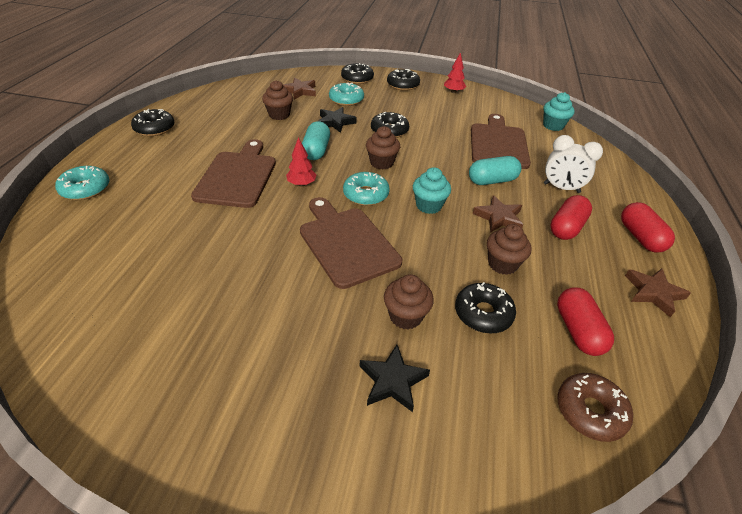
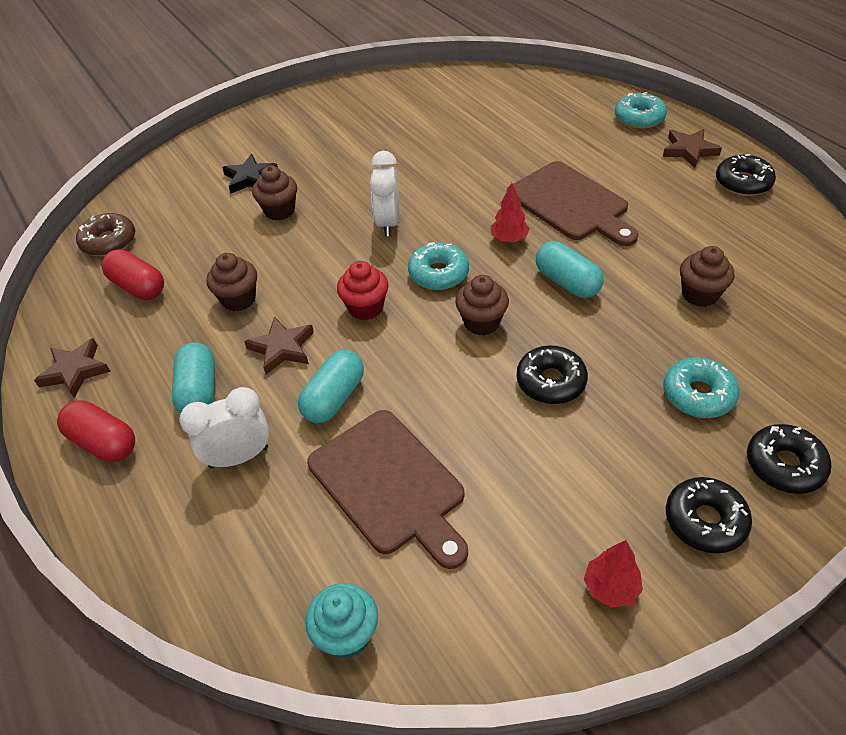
camera: 140 degrees right, 5 degrees up
brown star [283,78,316,100] -> brown star moved to [663,129,722,168]
brown cutting board [300,197,402,289] -> white clock [369,151,399,236]
black star [318,107,357,133] -> none
turquoise cupcake [413,167,451,214] -> red cupcake [337,261,389,320]
black donut [455,282,516,333] -> none
red capsule [550,195,592,240] -> turquoise capsule [172,342,215,413]

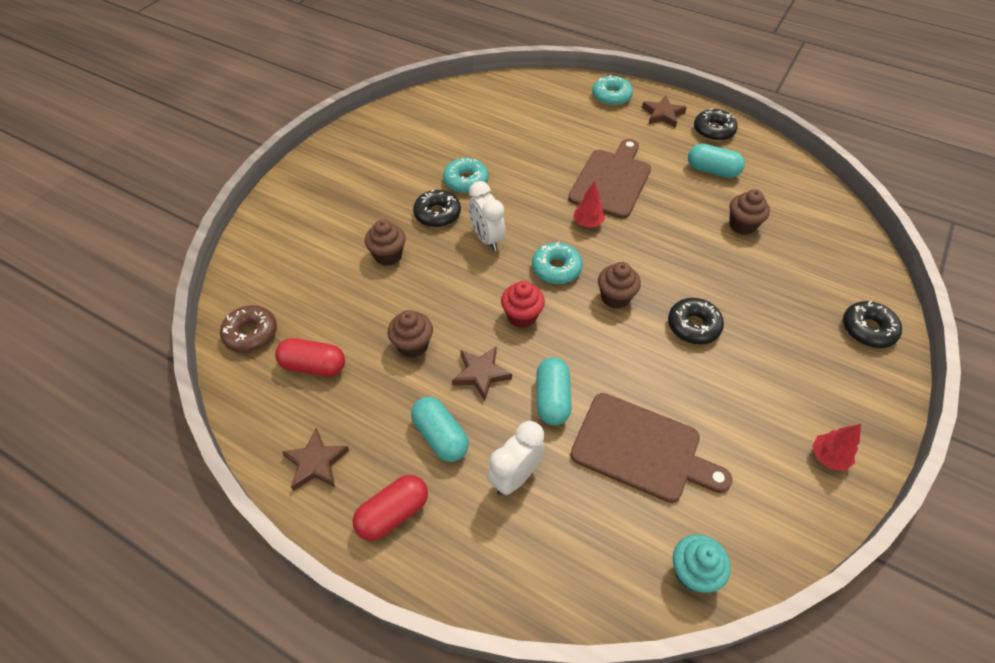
camera: 30 degrees left, 5 degrees up
red capsule [57,400,135,462] -> red capsule turned 45 degrees counterclockwise [353,475,428,541]
black star [222,154,278,193] -> none
brown cutting board [507,161,638,246] -> brown cutting board turned 90 degrees counterclockwise [568,139,651,219]
turquoise capsule [536,241,604,298] -> turquoise capsule moved to [688,144,745,178]
turquoise donut [663,357,739,418] -> turquoise donut moved to [443,158,489,193]
black donut [666,477,752,553] -> black donut moved to [413,190,461,227]

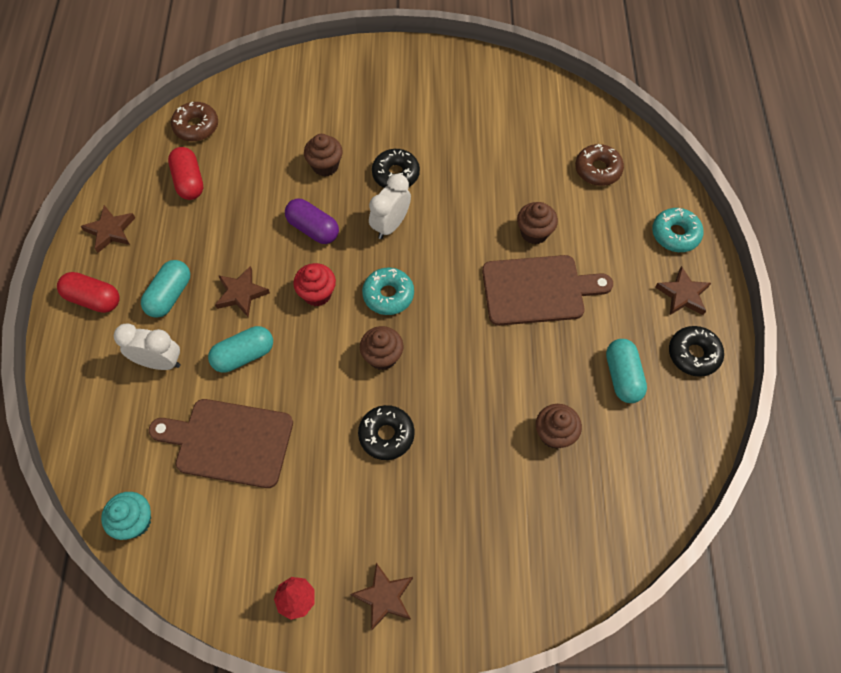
camera: 60 degrees right, 10 degrees up
brown cupcake [388,310,433,358] -> brown cupcake moved to [517,202,558,244]
turquoise donut [443,158,489,193] -> none
brown cutting board [571,393,732,503] -> brown cutting board turned 105 degrees clockwise [149,399,293,488]
red tree [573,181,605,228] -> none
black donut [843,301,902,348] -> none
none -> purple capsule [285,199,339,244]
none -> brown star [351,563,413,630]
none -> brown donut [575,144,624,186]

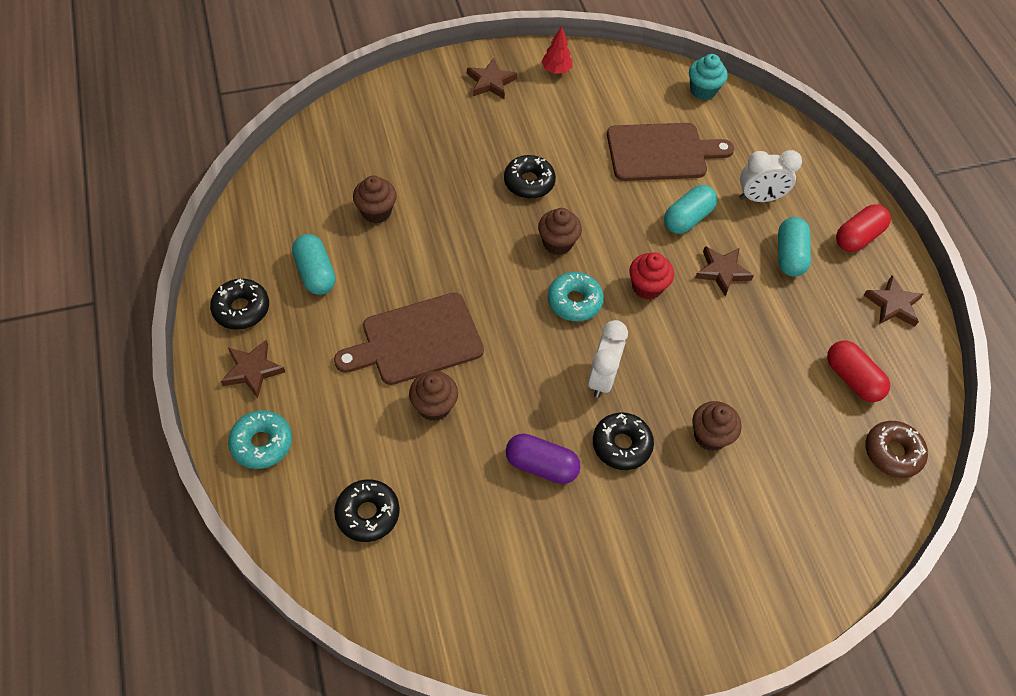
camera: 160 degrees right, 5 degrees down
red capsule [57,272,120,313] -> red capsule turned 45 degrees counterclockwise [836,204,891,252]
purple capsule [285,199,339,244] -> purple capsule moved to [506,434,581,484]
brown donut [575,144,624,186] -> black donut [334,479,400,542]

